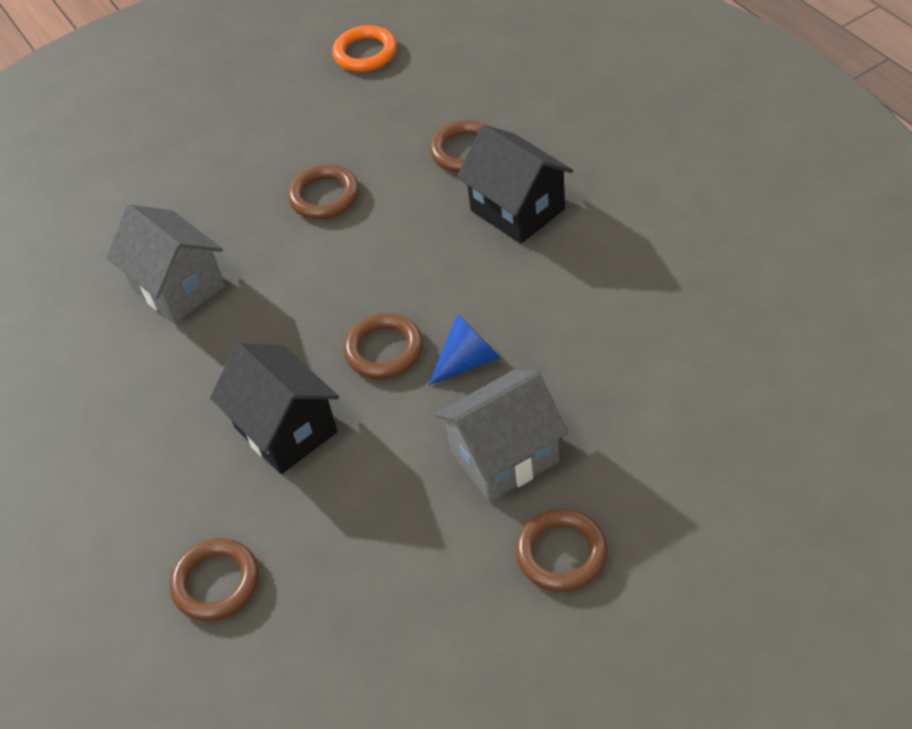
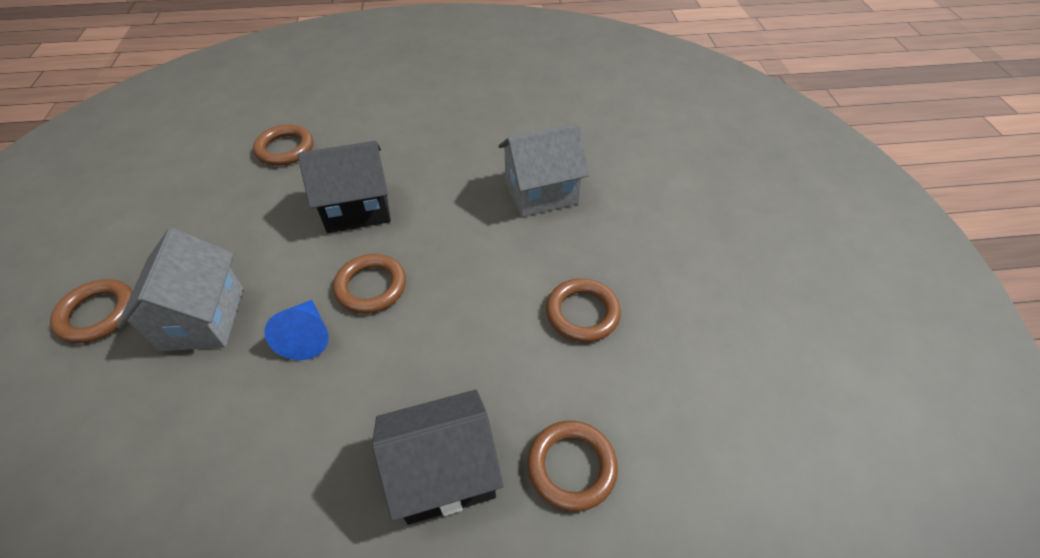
camera: 110 degrees right, 0 degrees up
orange ring [332,25,397,72] -> none

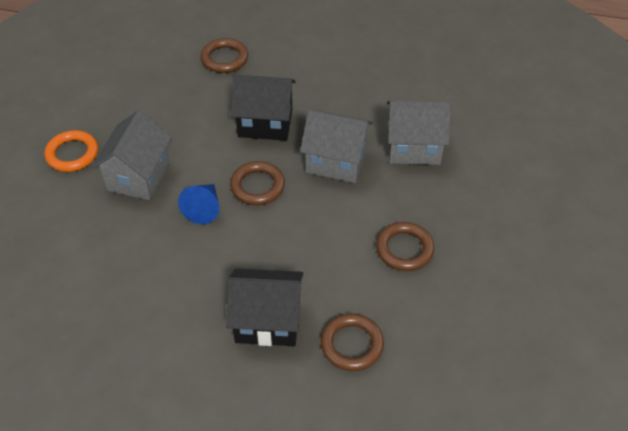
camera: 20 degrees right, 0 degrees up
brown ring [50,279,133,343] -> orange ring [44,130,98,172]
none -> grey house [300,109,373,183]

